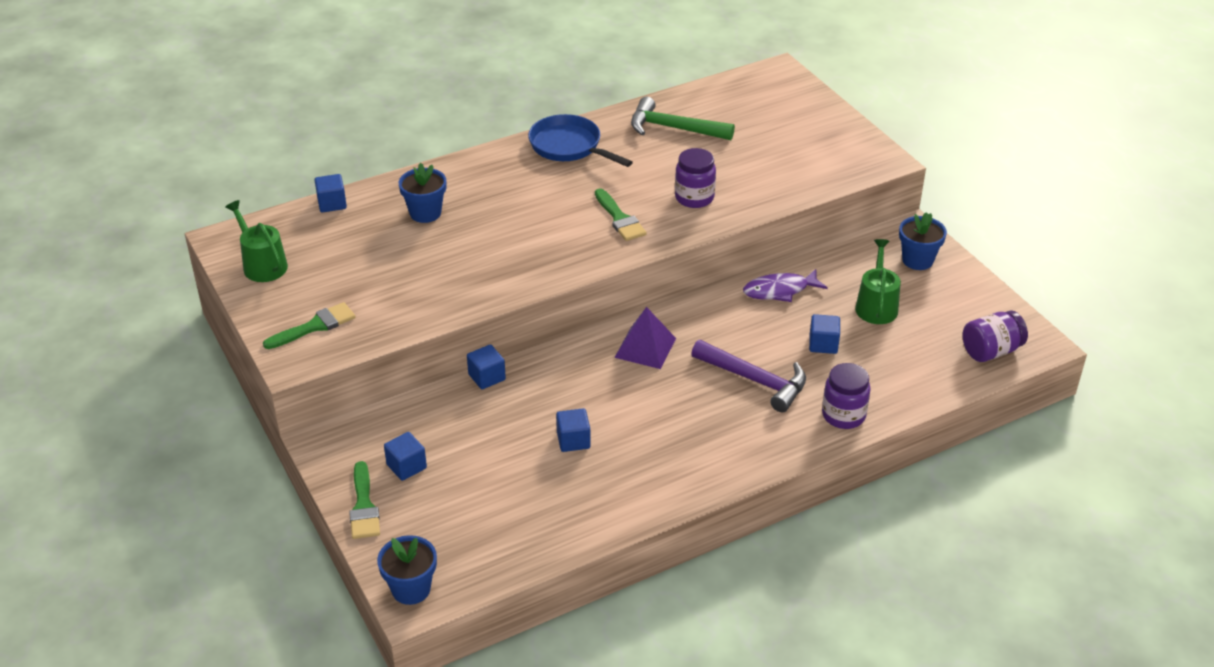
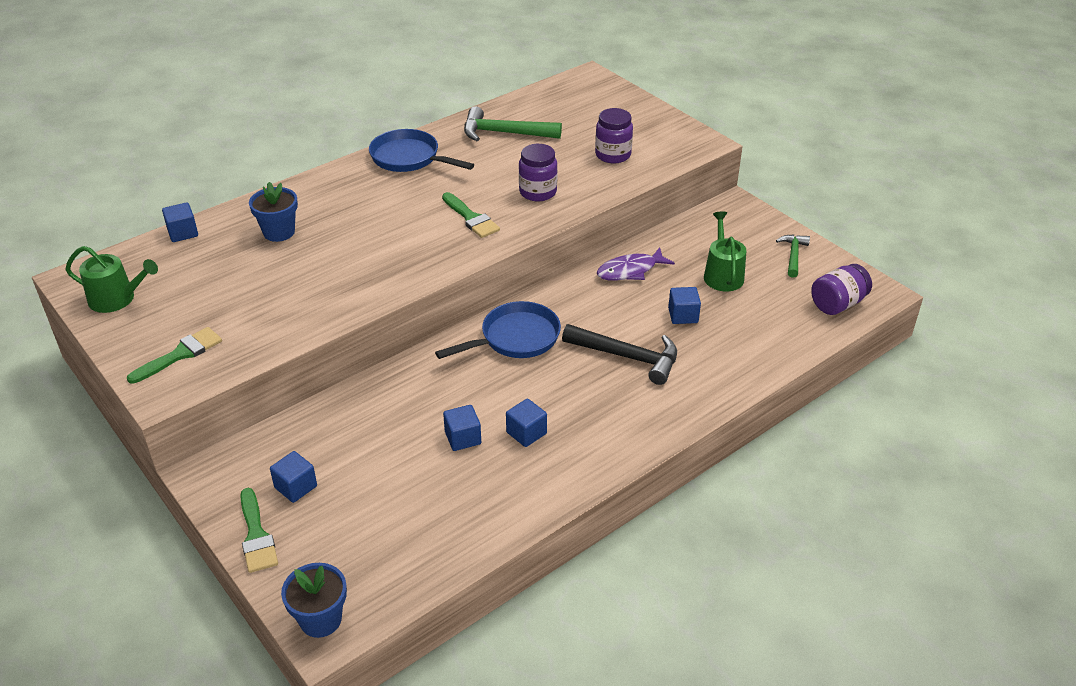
camera: 10 degrees left, 0 degrees up
green watering can [226,200,288,282] -> green watering can turned 150 degrees clockwise [65,246,158,313]
blue cube [467,344,506,389] -> blue cube moved to [506,399,547,447]
purple pyramid [614,307,676,369] -> blue pan [435,301,561,359]
purple hammer [691,340,806,412] -> black hammer [562,324,677,385]
purple jar [822,363,871,429] -> purple jar moved to [595,108,633,163]
blue flower pot [899,212,947,270] -> none
none -> green hammer [776,235,810,278]

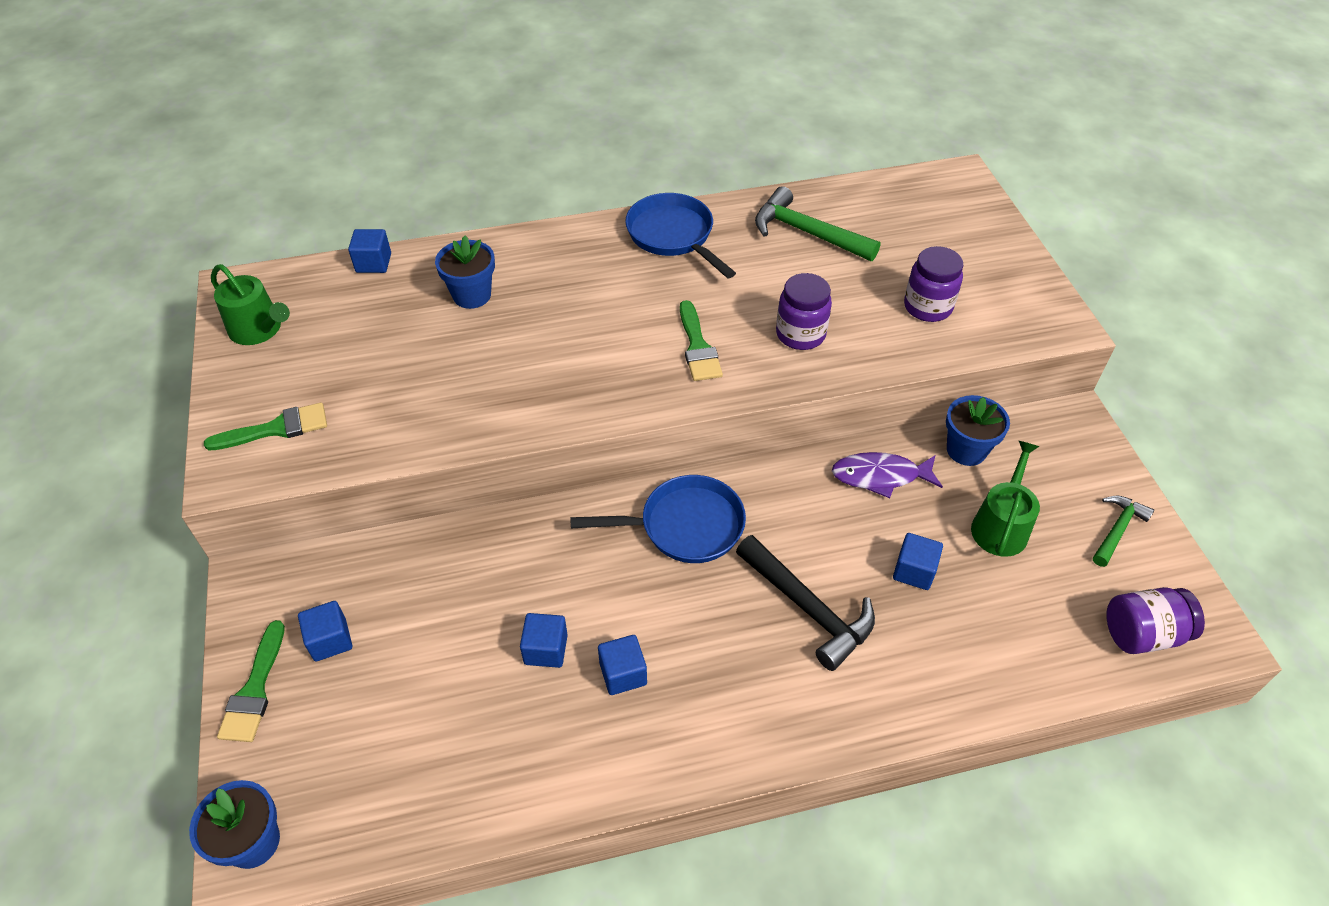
camera: 25 degrees right, 10 degrees up
none -> blue flower pot [946,395,1010,466]

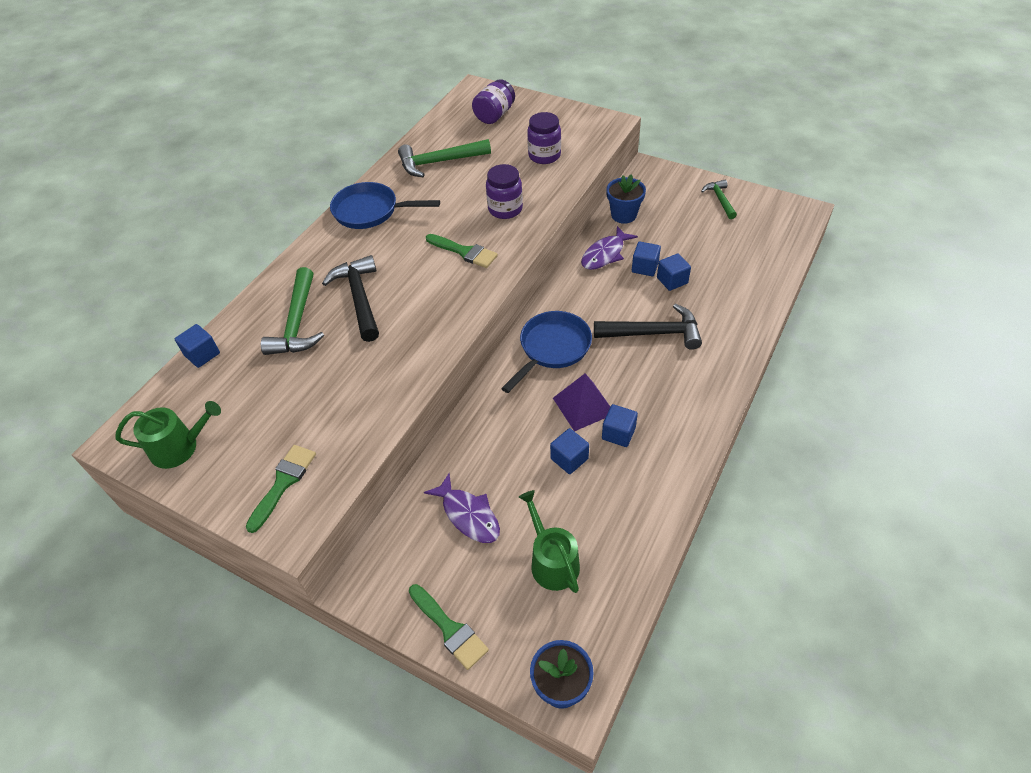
camera: 45 degrees left, 0 degrees up
blue cube [298,601,352,662] -> blue cube moved to [632,242,661,276]
blue flower pot [435,236,495,309] -> green hammer [261,267,324,355]
green watering can [971,441,1040,557] -> green watering can moved to [519,490,580,593]
purple jar [1106,587,1205,654] -> purple jar moved to [472,79,515,124]
none -> black hammer [322,255,379,342]
none -> purple fish [424,474,500,543]
none -> purple pyramid [553,374,610,431]

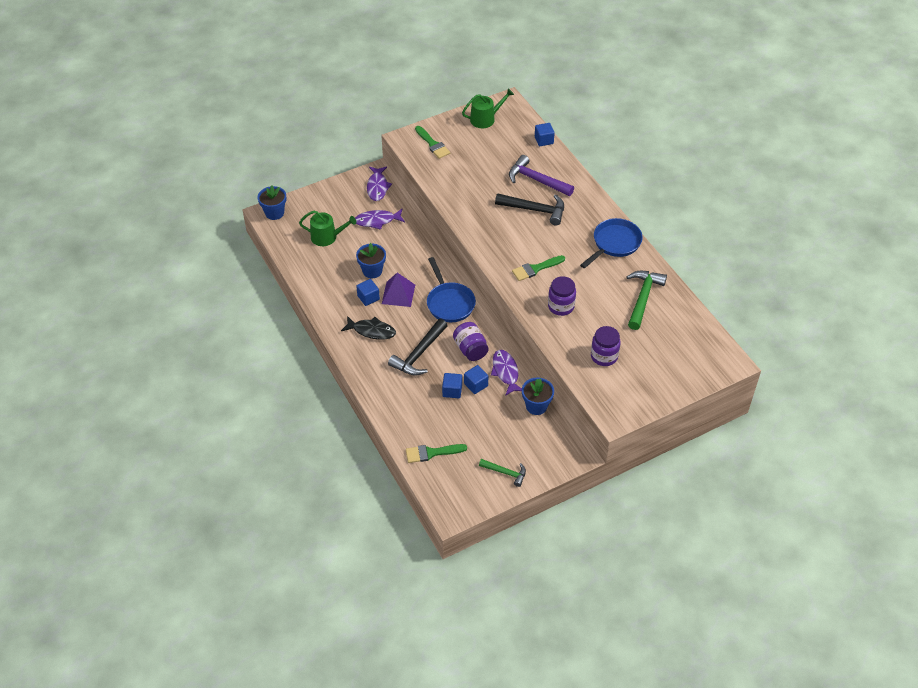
camera: 120 degrees right, 0 degrees up
green watering can [115,401,221,469] -> green watering can turned 135 degrees counterclockwise [462,88,514,128]
green hammer [261,267,324,355] -> purple hammer [509,155,574,196]
green brush [409,584,489,670] -> green brush moved to [406,444,467,463]
purple jar [472,79,515,124] -> purple jar moved to [453,322,489,361]
blue cube [550,428,589,474] -> blue flower pot [356,243,386,278]
none -> black fish [341,316,396,340]
none -> purple fish [367,166,392,201]

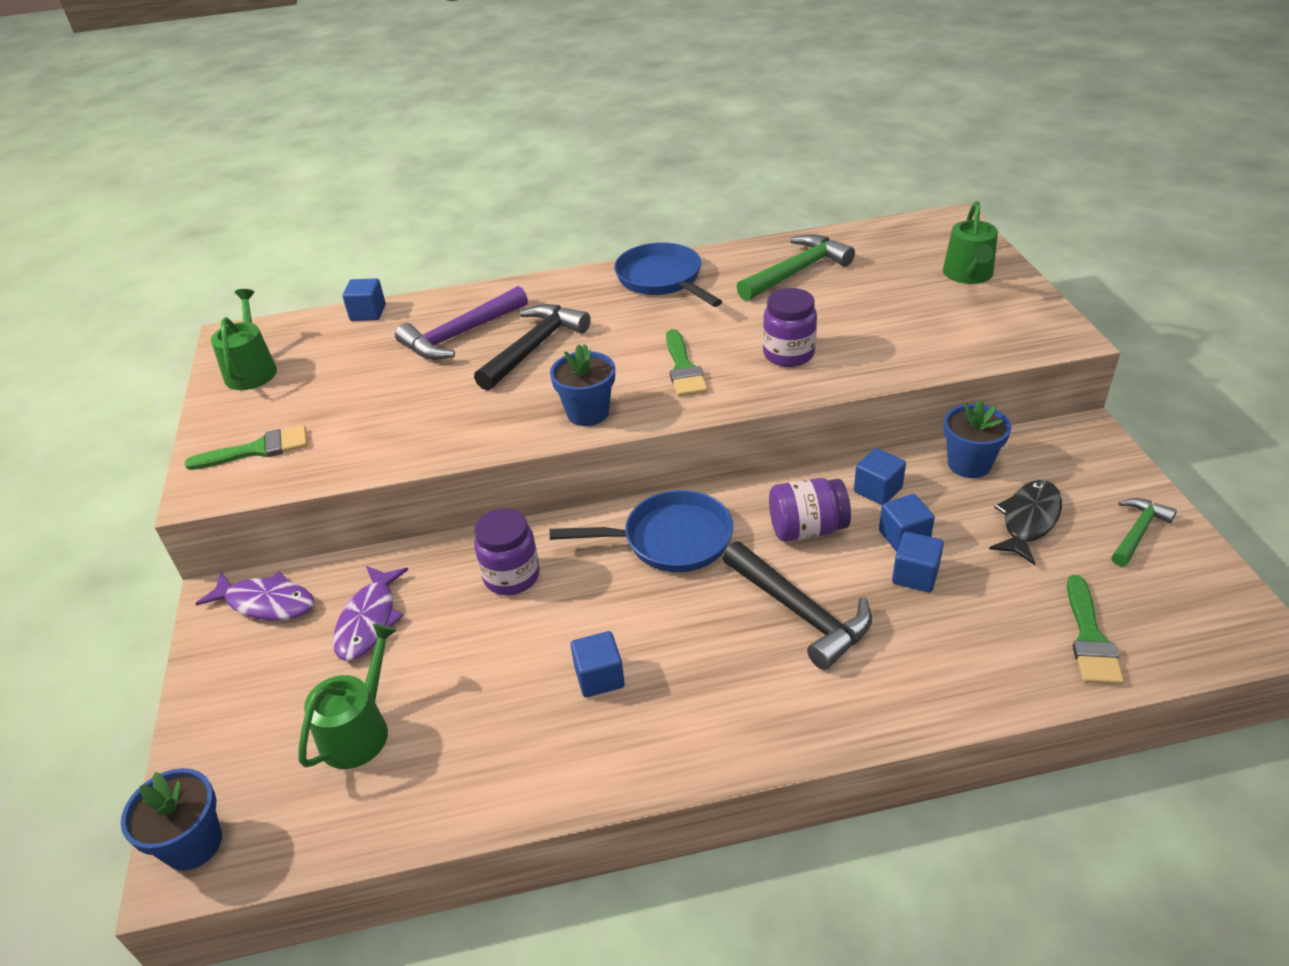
camera: 70 degrees left, 10 degrees down
black fish [341,316,396,340] -> black fish moved to [989,480,1062,565]
blue flower pot [356,243,386,278] -> blue flower pot moved to [550,344,615,426]
purple pyramid [382,273,415,307] -> none
purple fish [491,350,522,396] -> blue cube [854,448,906,505]
purple jar [591,326,621,366] -> purple jar moved to [474,508,540,595]
green hammer [626,271,667,330] -> green hammer turned 105 degrees clockwise [737,234,855,301]
none -> green watering can [943,201,998,284]

